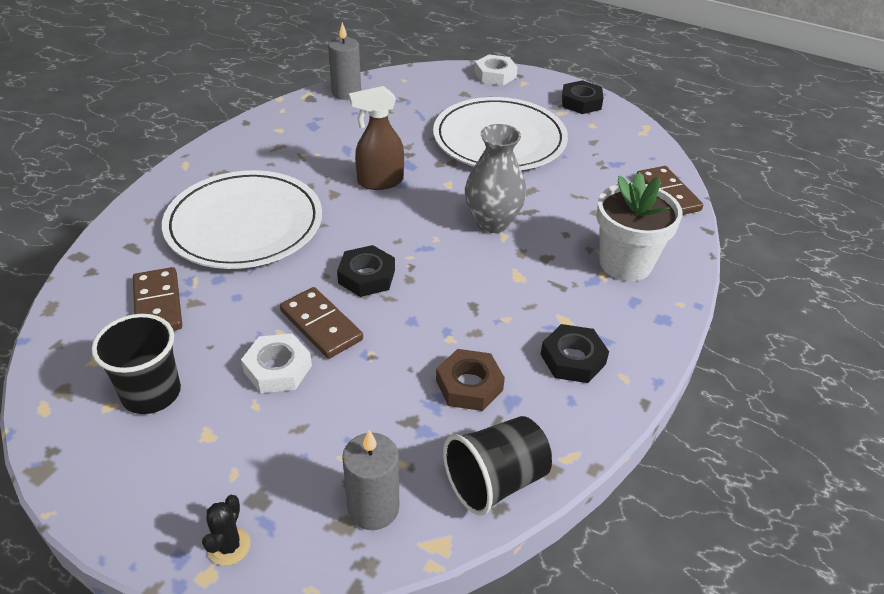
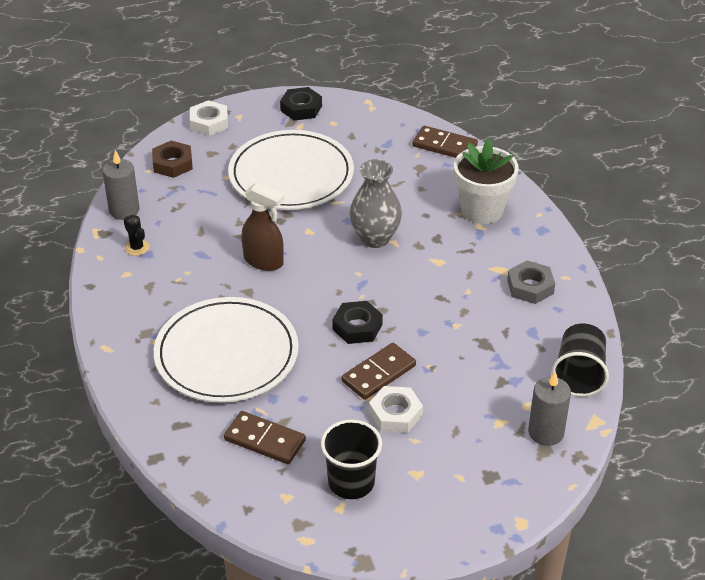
camera: 45 degrees left, 0 degrees up
black cactus [202,495,250,566] -> black cactus moved to [124,215,149,256]
brown domino [280,287,363,359] -> brown domino turned 45 degrees counterclockwise [342,343,416,400]
brown spray bottle [349,86,404,190] -> brown spray bottle turned 90 degrees counterclockwise [241,182,284,271]
brown nut [436,349,505,411] -> brown nut moved to [152,141,193,178]
black nut [541,324,609,383] -> grey nut [507,261,555,304]

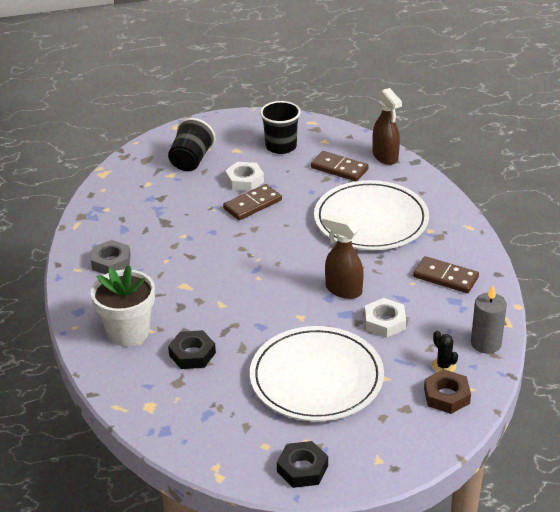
camera: 175 degrees left, 5 degrees down
black cactus [124,215,149,256] -> black cactus moved to [432,331,458,372]
white nut [190,100,228,136] -> white nut moved to [364,298,406,338]
black nut [332,301,383,344] -> black nut moved to [168,330,216,369]
grey vase [350,159,402,248] -> none
brown domino [413,126,478,158] -> brown domino moved to [413,256,479,293]
grey candle [528,371,571,446] -> none
black cup [551,323,609,397] -> black cup moved to [168,118,215,171]
none -> brown spray bottle [372,88,402,165]

